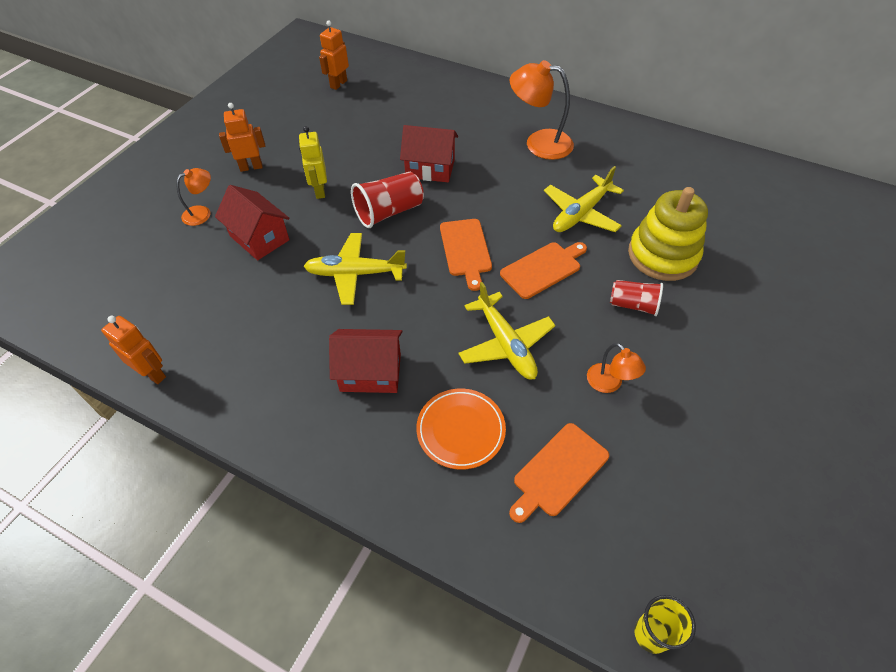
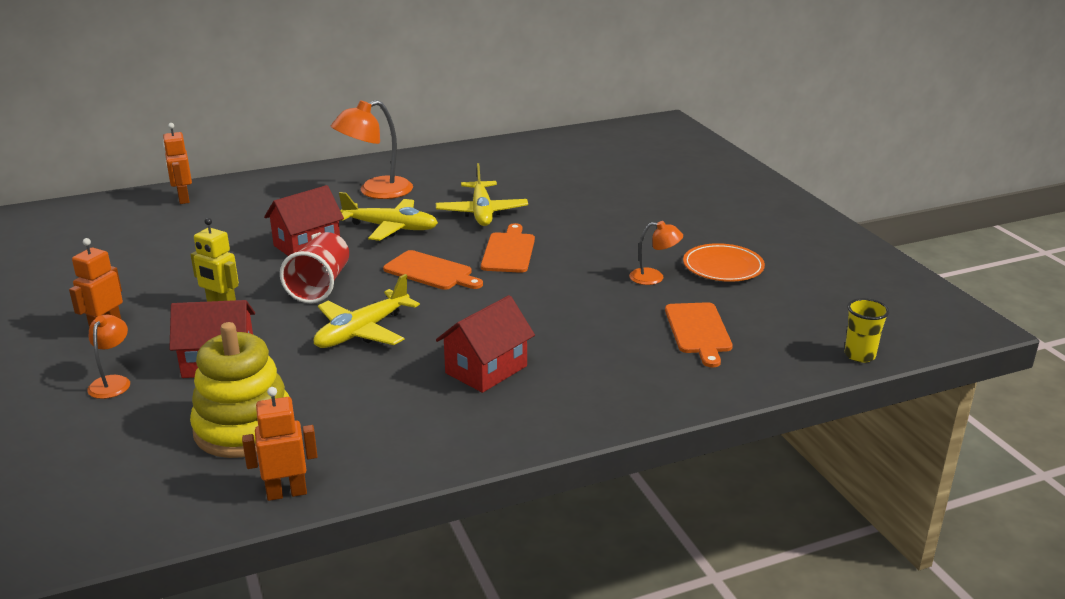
camera: 50 degrees left, 25 degrees down
orange robot [319,20,349,90] -> orange robot moved to [163,123,192,204]
orange plate [416,389,506,470] -> orange plate moved to [683,243,765,282]
yellow plane [458,282,556,379] -> yellow plane moved to [339,192,438,241]
red cup [610,280,663,316] -> none
yellow stacking toy [628,187,708,281] -> yellow stacking toy moved to [190,322,290,458]

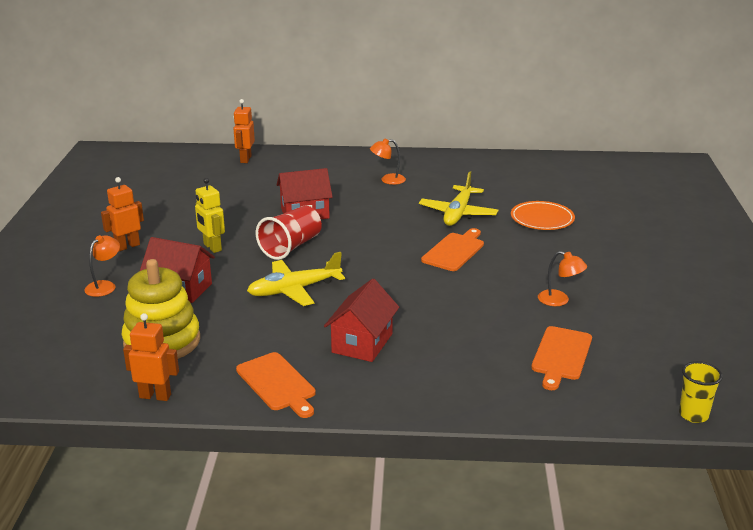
camera: 25 degrees right, 0 degrees up
orange lamp [331,100,413,199] -> orange lamp [370,138,406,185], size x0.55
yellow plane [339,192,438,241] -> none
orange cutting board [383,250,483,290] -> orange cutting board moved to [236,352,316,418]
red house [436,295,535,393] -> red house turned 45 degrees counterclockwise [324,279,399,362]
orange plate [683,243,765,282] -> orange plate moved to [511,201,575,230]

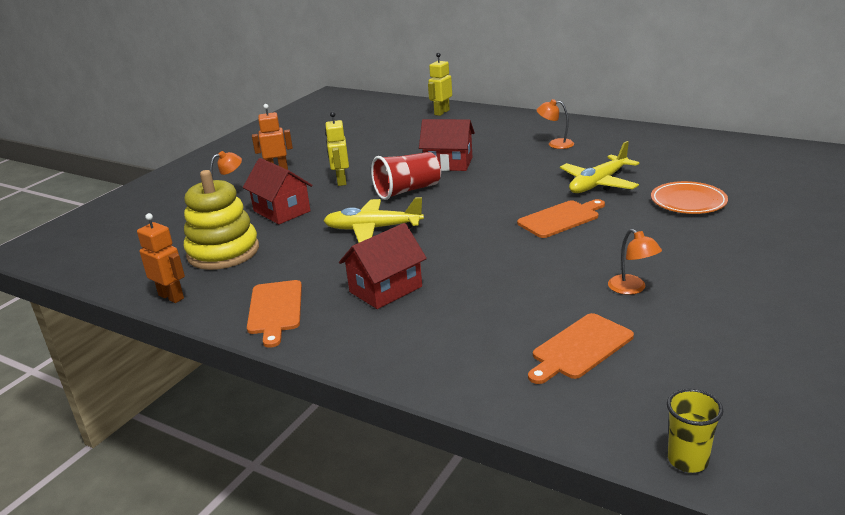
camera: 30 degrees right, 0 degrees up
orange robot [233,99,255,163] -> yellow robot [428,53,452,116]

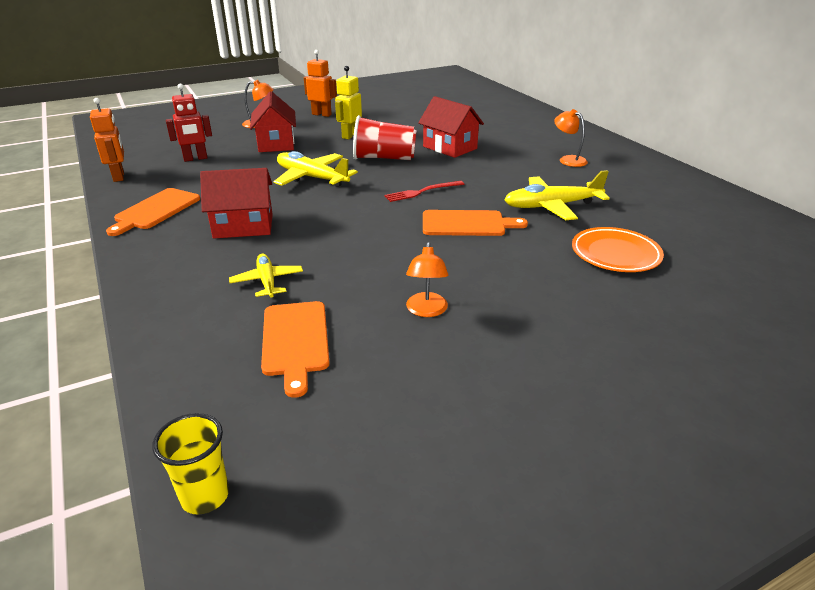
camera: 30 degrees right, 5 degrees up
yellow stacking toy [184,170,259,270] -> red robot [166,83,212,162]
yellow robot [428,53,452,116] -> none
orange cutting board [528,313,634,384] -> orange cutting board turned 90 degrees counterclockwise [261,301,330,398]
none -> yellow plane [229,254,303,298]
none -> red fork [385,181,464,202]

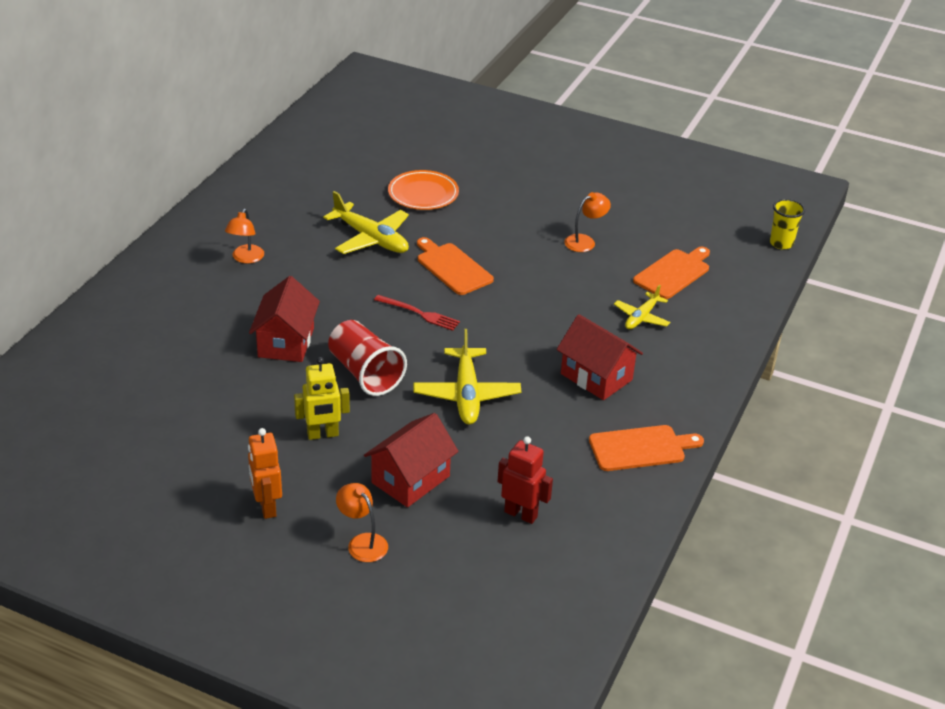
camera: 130 degrees left, 5 degrees up
orange robot [90,98,124,182] -> none

